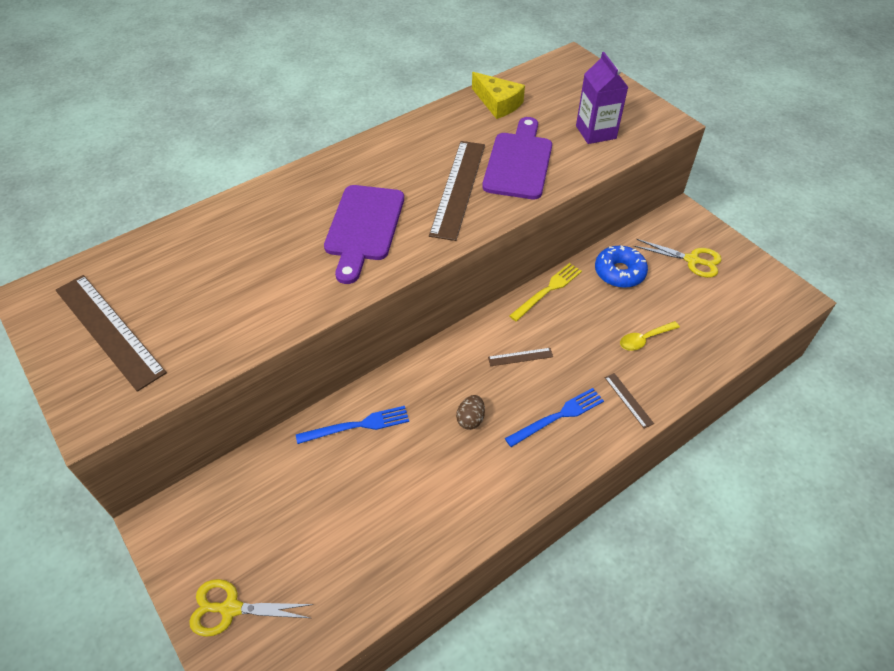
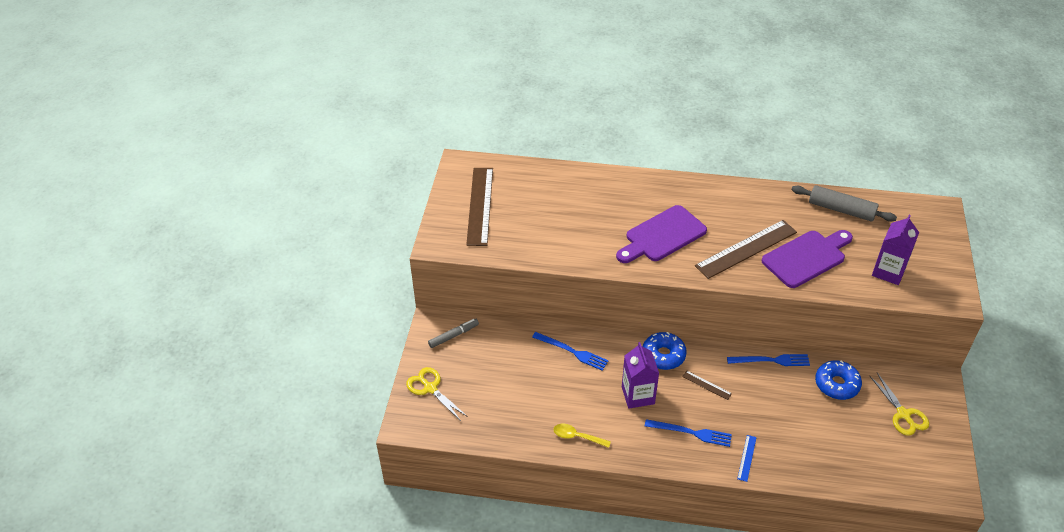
camera: 45 degrees right, 5 degrees down
brown egg [456,395,485,430] -> purple carton [622,342,659,409]
yellow cheese [472,72,525,119] -> grey rolling pin [792,185,897,222]
yellow fork [509,263,582,321] -> blue fork [727,354,810,366]
brown ruler [605,373,654,429] -> blue ruler [737,435,757,482]
yellow spoon [620,321,680,351] -> yellow spoon moved to [554,424,611,448]
none -> grey marker [428,319,479,348]
none -> blue donut [643,332,687,370]

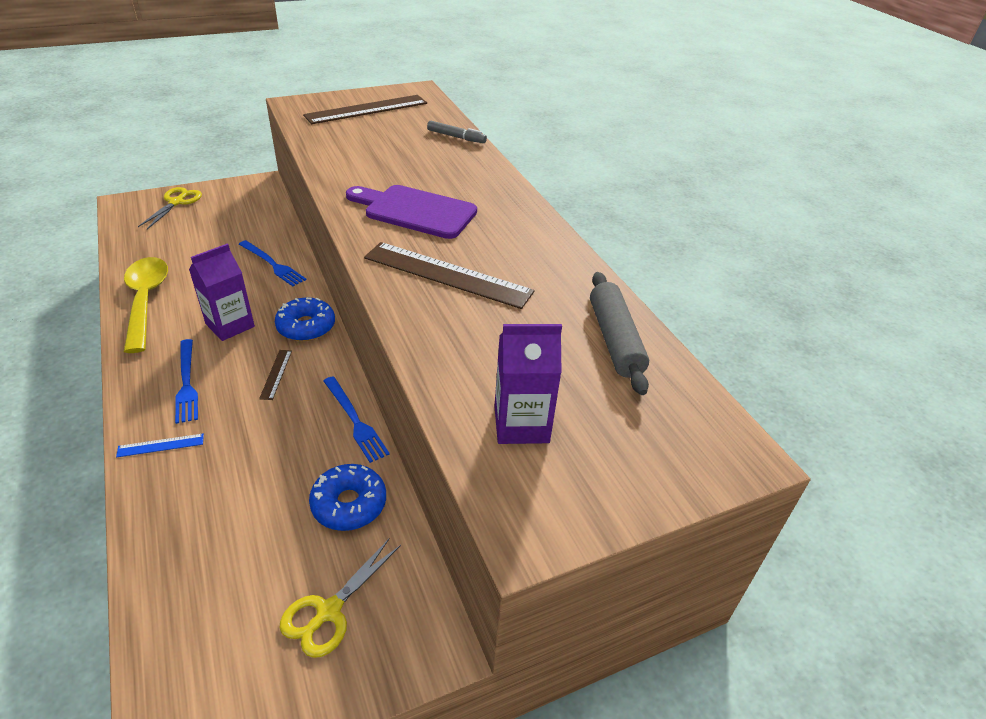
camera: 55 degrees right, 5 degrees down
grey marker [428,319,479,348] -> grey marker moved to [427,121,487,143]
blue fork [532,332,609,371] -> blue fork turned 45 degrees counterclockwise [239,240,307,286]
yellow spoon [554,424,611,448] -> yellow spoon [124,257,168,353], size x2.01
purple cutting board [762,230,853,288] -> none

